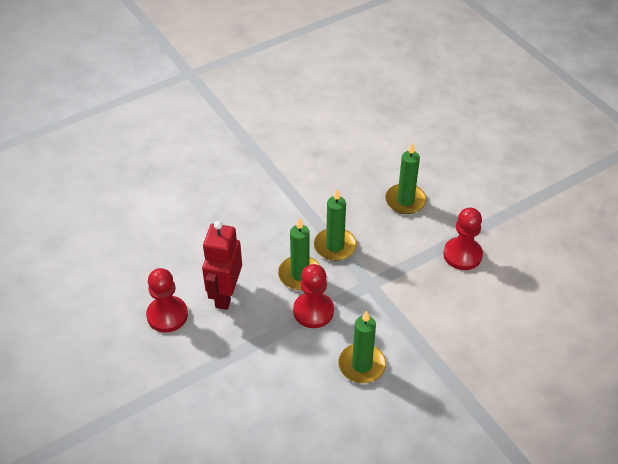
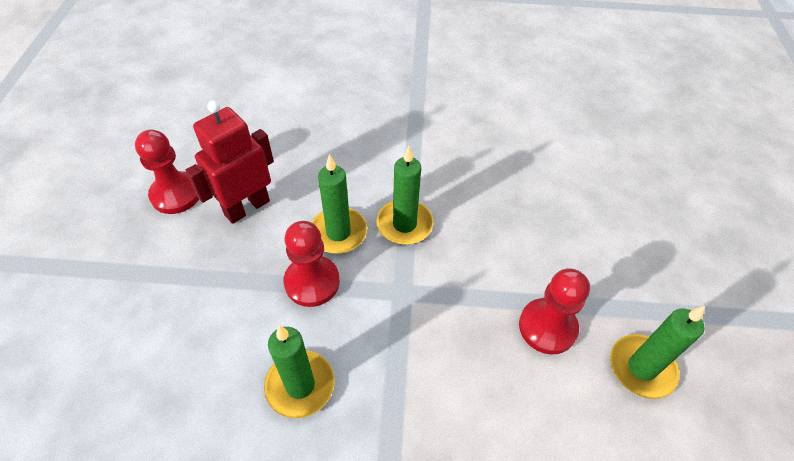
camera: 35 degrees right, 5 degrees up
green candle [385,142,427,214] -> green candle moved to [610,306,705,399]

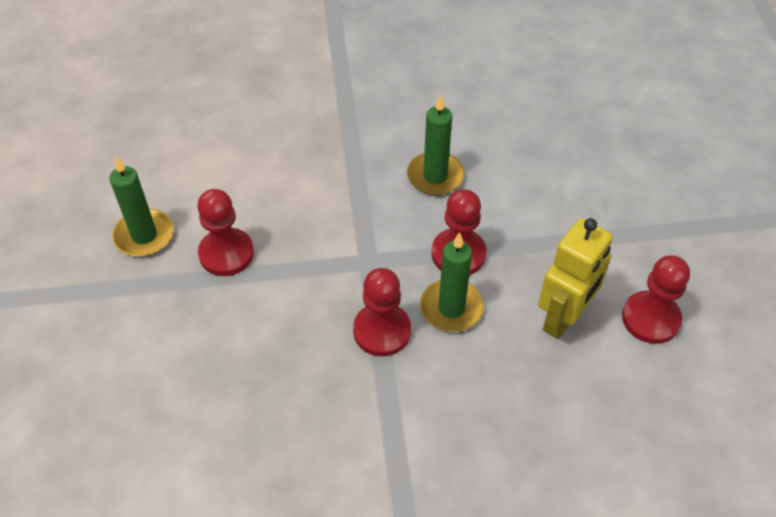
camera: 170 degrees right, 0 degrees up
red robot [185,100,274,224] -> yellow robot [538,218,613,339]
green candle [376,146,434,245] -> red pawn [353,268,411,356]

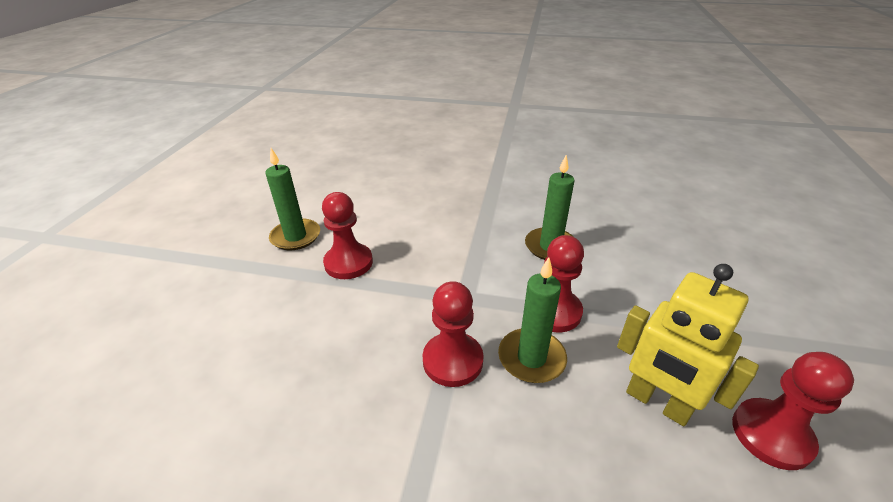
camera: 20 degrees right, 15 degrees down
yellow robot [538,218,613,339] -> yellow robot turned 75 degrees clockwise [617,264,759,426]

